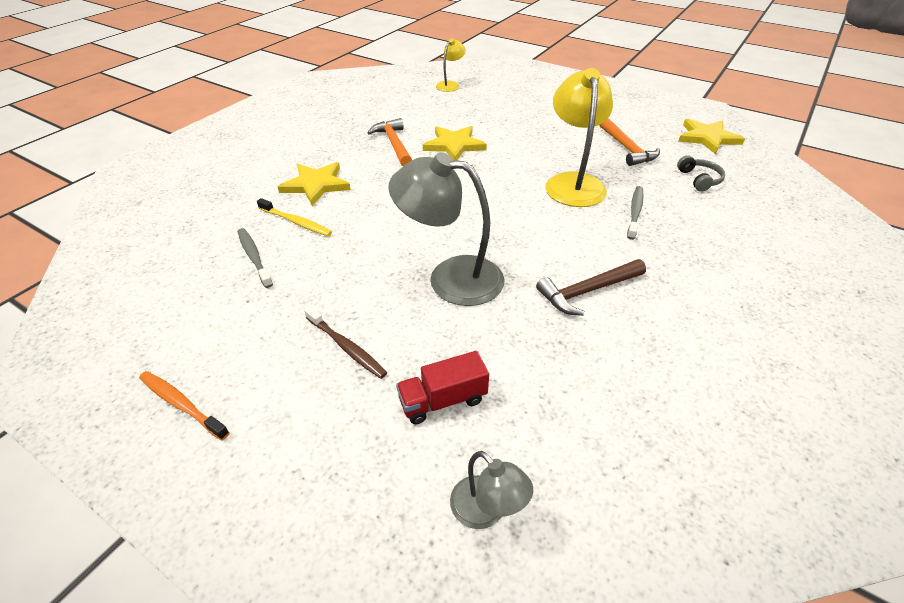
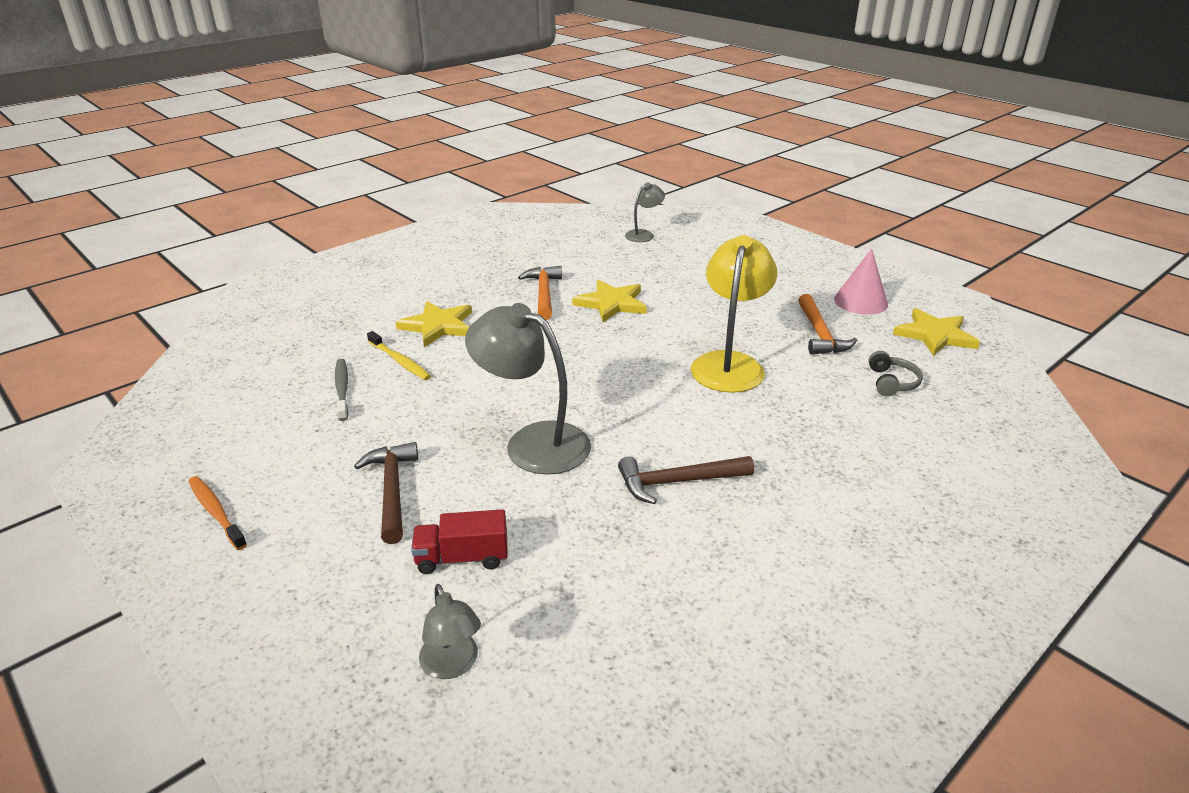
camera: 15 degrees right, 10 degrees down
brown toothbrush [304,306,387,379] -> brown hammer [354,442,418,544]
yellow lamp [436,38,466,92] -> grey lamp [625,182,665,242]
grey toothbrush [627,186,644,240] -> none
none -> pink cone [834,249,888,315]

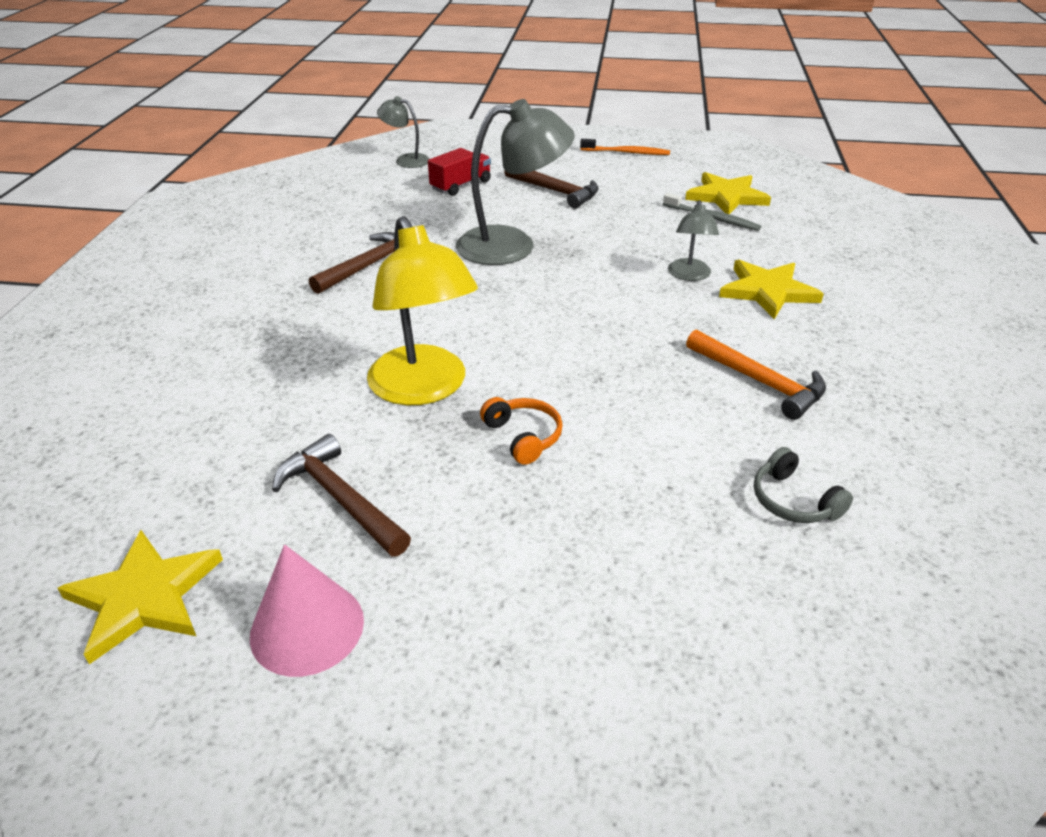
camera: 140 degrees right, 5 degrees up
yellow toothbrush [367,331,431,380] -> none
yellow star [572,280,647,322] -> yellow star moved to [685,172,771,214]
grey lamp [625,182,665,242] -> grey lamp moved to [668,200,719,281]
orange hammer [798,294,857,355] -> brown hammer [272,434,411,557]
grey headphones [868,351,923,396] -> grey headphones moved to [754,447,853,523]
none -> orange headphones [480,397,563,465]

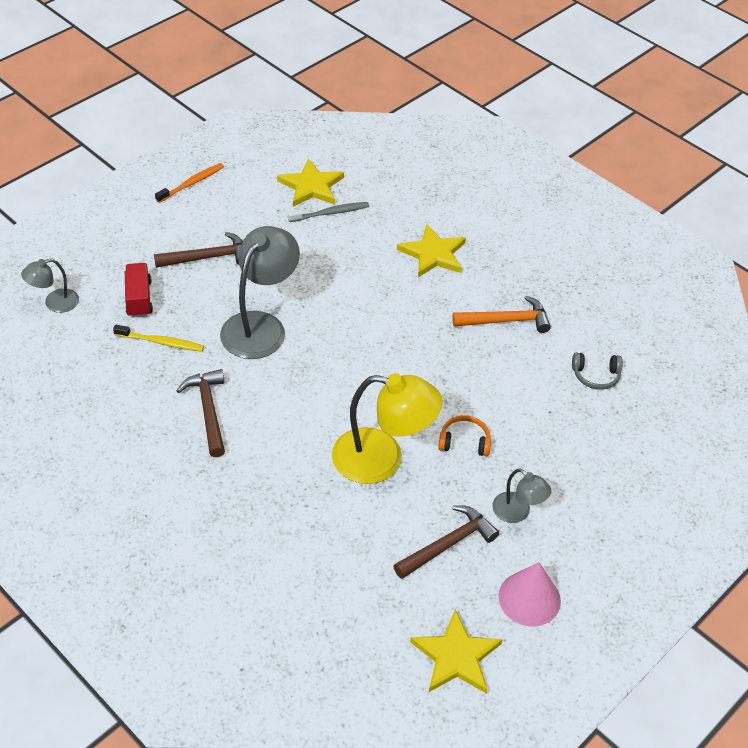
camera: 55 degrees left, 10 degrees up
brown hammer [272,434,411,557] -> brown hammer turned 150 degrees clockwise [393,505,499,579]
grey lamp [668,200,719,281] -> grey lamp moved to [492,468,551,523]
none -> yellow toothbrush [113,325,204,352]

